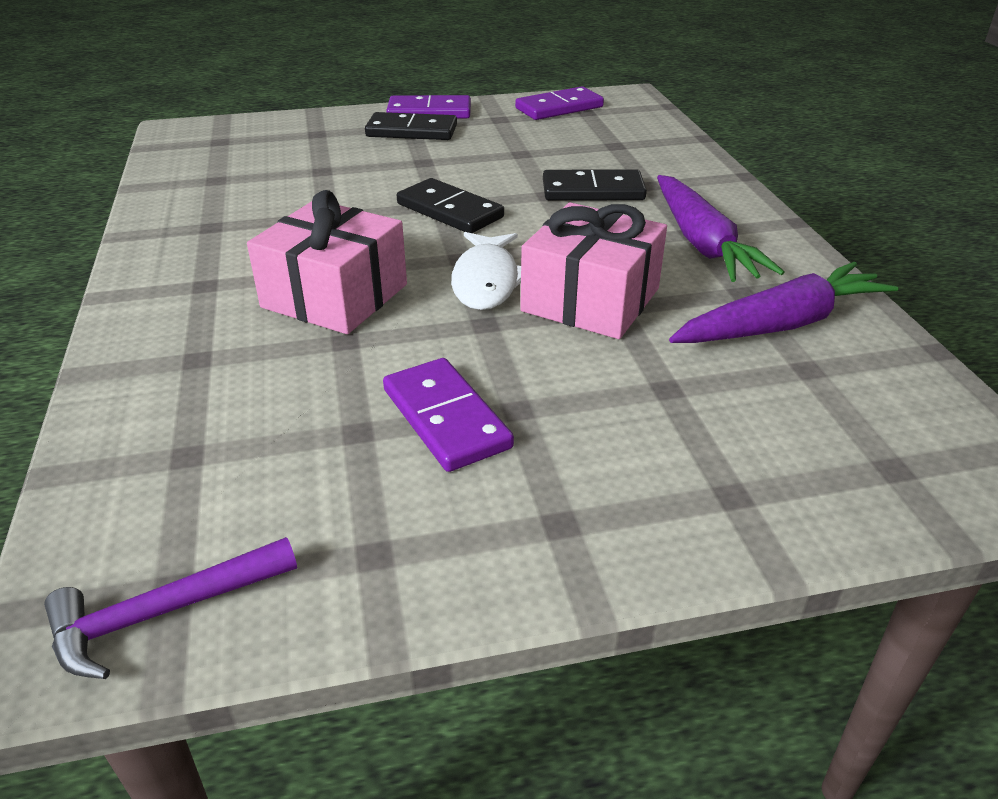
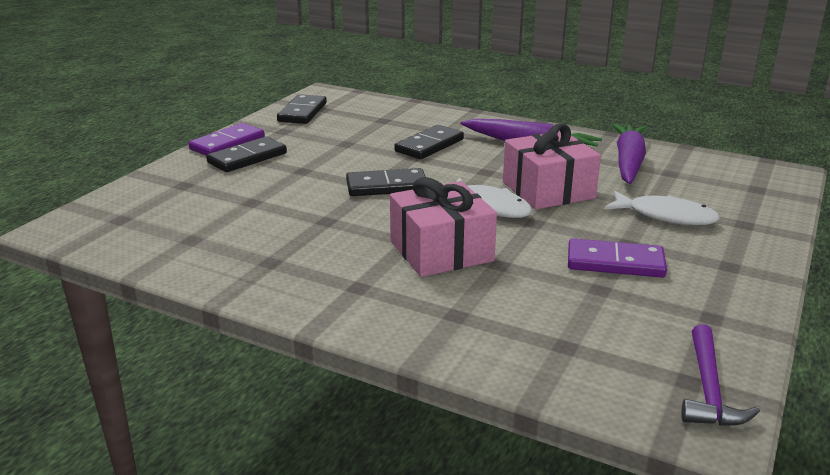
camera: 50 degrees left, 10 degrees down
purple domino [515,86,604,120] -> black domino [277,94,327,124]
none -> white fish [604,191,720,225]

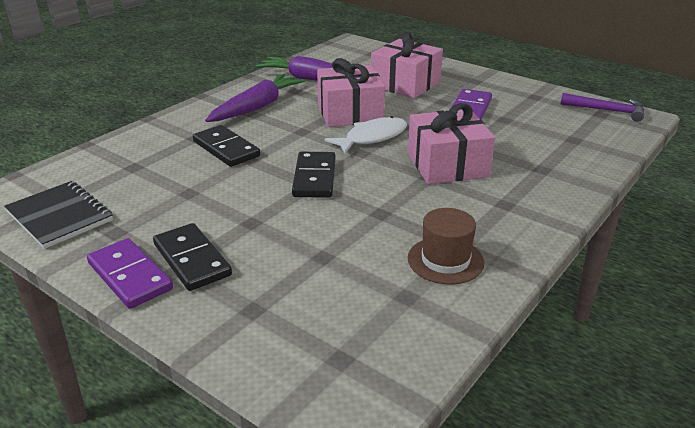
camera: 80 degrees left, 5 degrees up
black domino [277,94,327,124] -> black notebook [4,181,113,249]
white fish [604,191,720,225] -> pink gift [371,32,443,98]
none -> brown hat [408,208,484,284]

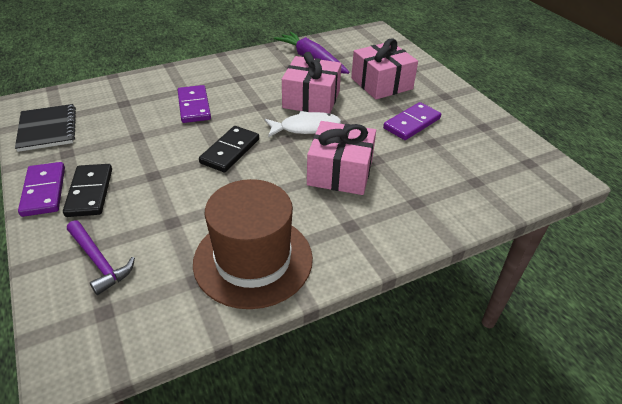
camera: 25 degrees right, 10 degrees up
black domino [193,125,260,167] -> purple domino [178,85,211,123]
purple carrot [205,74,306,122] -> none
brown hat [408,208,484,284] -> brown hat [193,179,313,309], size x1.84
purple hammer [560,93,644,122] -> purple hammer moved to [67,220,135,295]

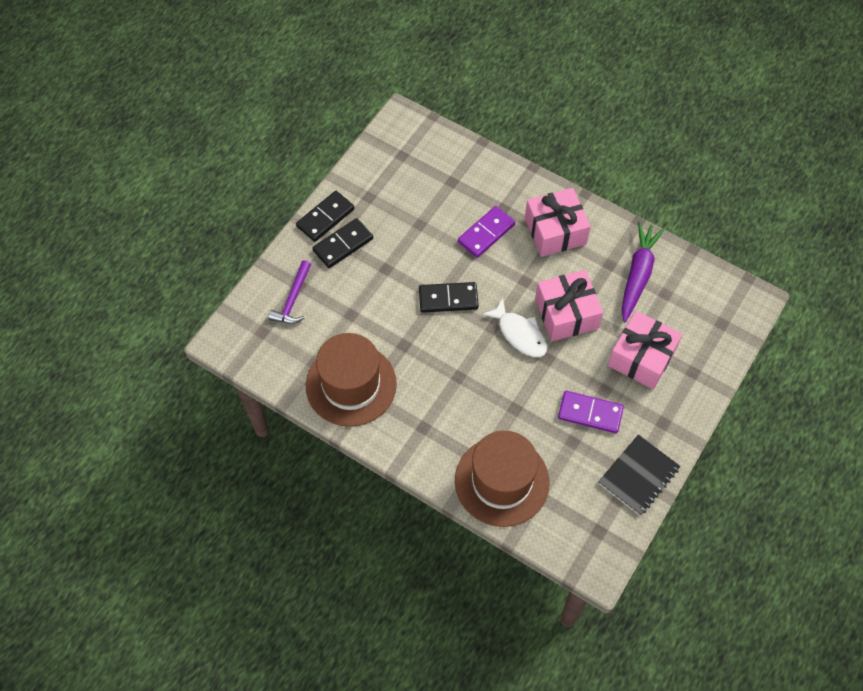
camera: 60 degrees right, 20 degrees up
black notebook [15,104,76,152] -> black notebook moved to [598,434,681,515]
purple domino [18,162,65,217] -> black domino [296,191,355,242]
pink gift [307,121,376,195] -> pink gift moved to [525,188,591,257]
none -> brown hat [455,431,549,527]

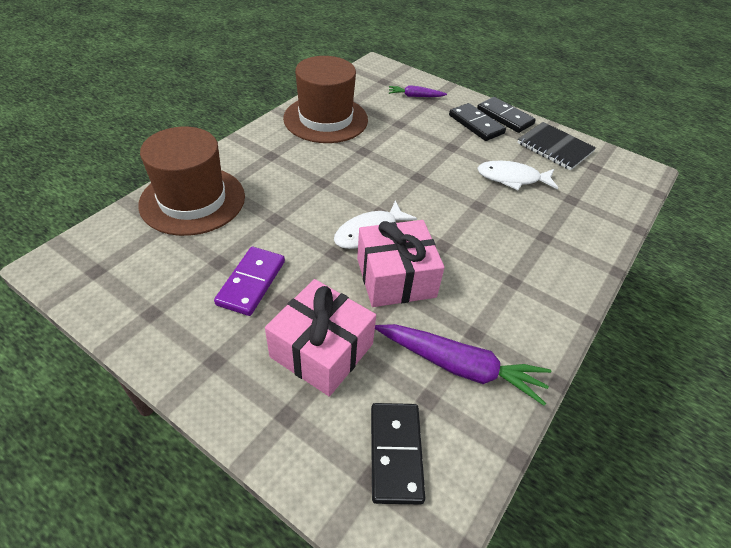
camera: 90 degrees right, 15 degrees down
purple hammer [268,260,311,324] -> purple carrot [389,85,447,97]
black domino [419,282,479,313] -> black domino moved to [371,403,425,504]
purple domino [458,206,515,258] -> none
pink gift [525,188,591,257] -> none
black notebook [598,434,681,515] -> black notebook moved to [517,122,596,170]
none -> white fish [477,161,558,190]

